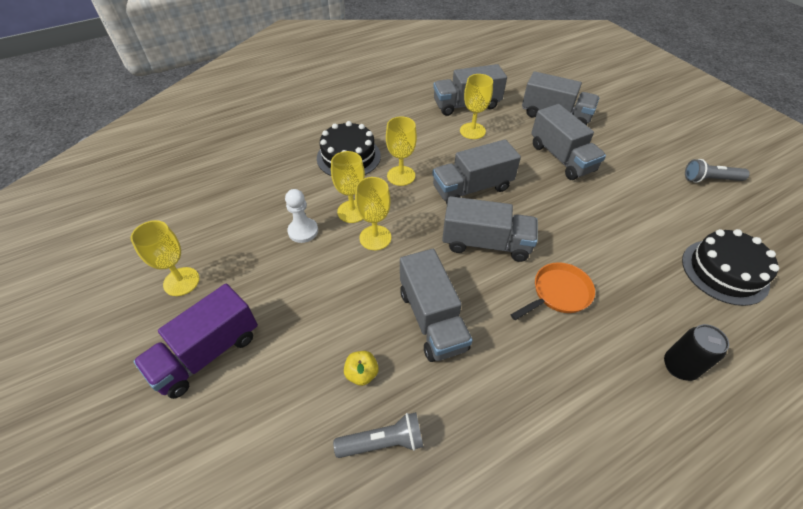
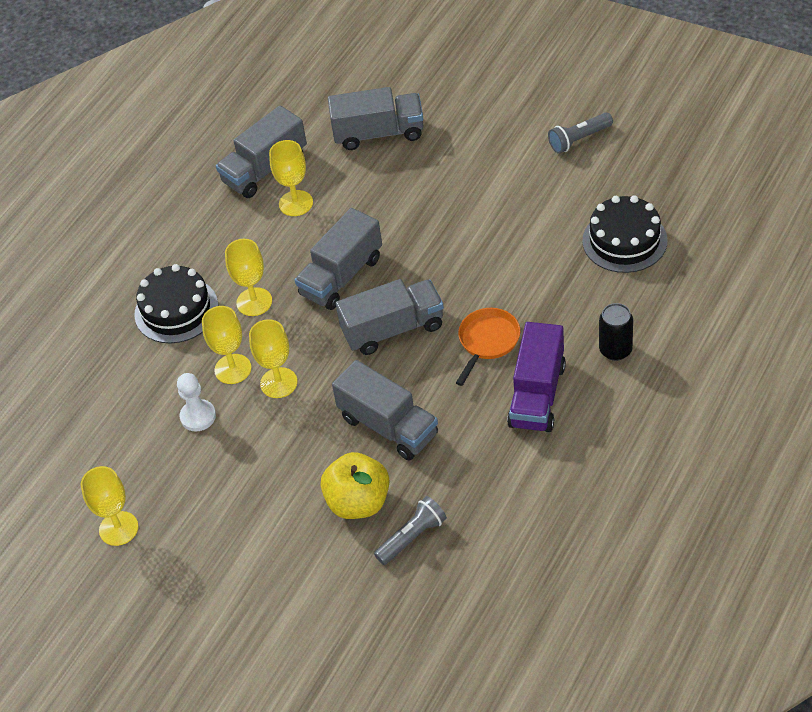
camera: 25 degrees left, 0 degrees up
purple truck [133,284,258,399] -> purple truck moved to [507,322,566,432]
yellow apple [344,351,378,386] -> yellow apple [321,452,390,519], size x2.01
grey truck [531,104,606,180] -> none

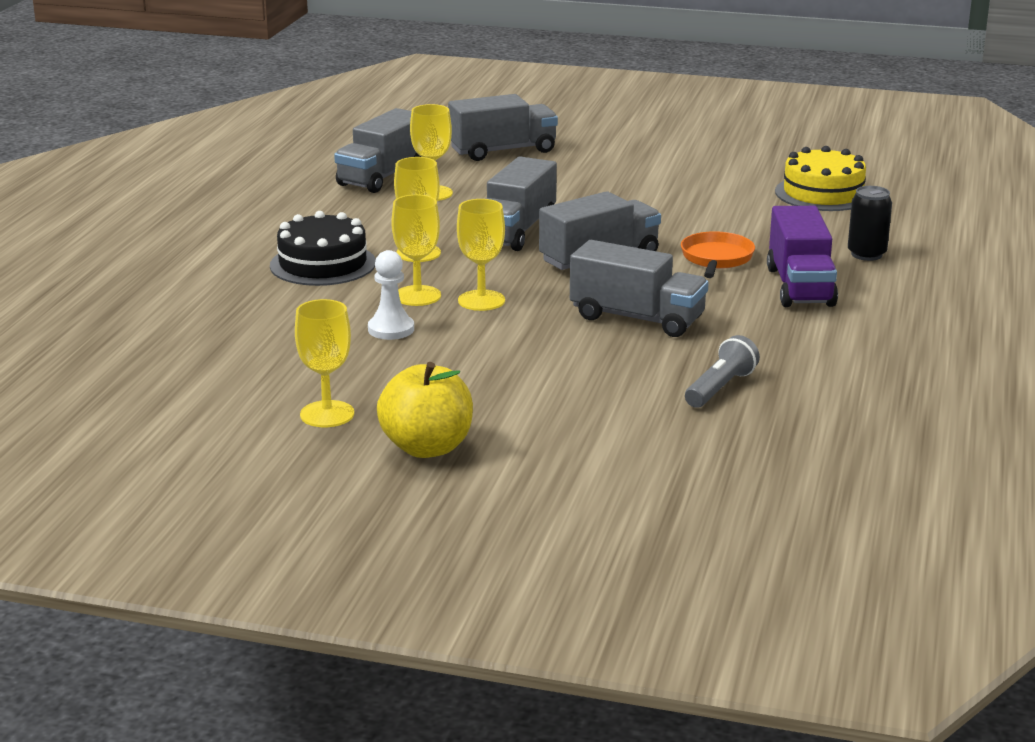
camera: 20 degrees left, 25 degrees down
yellow apple [321,452,390,519] -> yellow apple moved to [377,362,473,458]
grey flashlight [548,113,613,154] -> none
black cake [582,195,668,273] -> yellow cake [775,146,866,211]

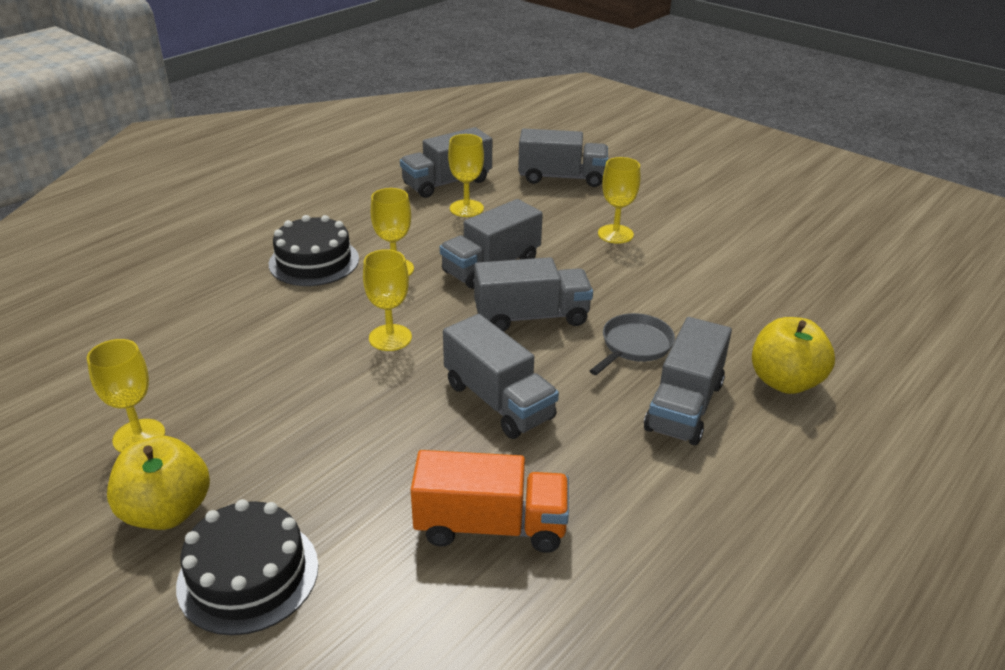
camera: 25 degrees right, 10 degrees up
white pawn [368,250,414,340] -> none
yellow goblet [391,195,441,306] -> yellow goblet moved to [598,157,640,244]
orange pan [681,231,755,278] -> grey pan [590,313,675,375]
grey flashlight [685,335,760,408] -> orange truck [411,450,569,553]
purple truck [767,206,838,307] -> grey truck [644,317,732,445]
yellow cake [775,146,866,211] -> none
black can [848,186,892,261] -> yellow apple [752,317,835,394]
none -> black cake [176,499,319,635]

